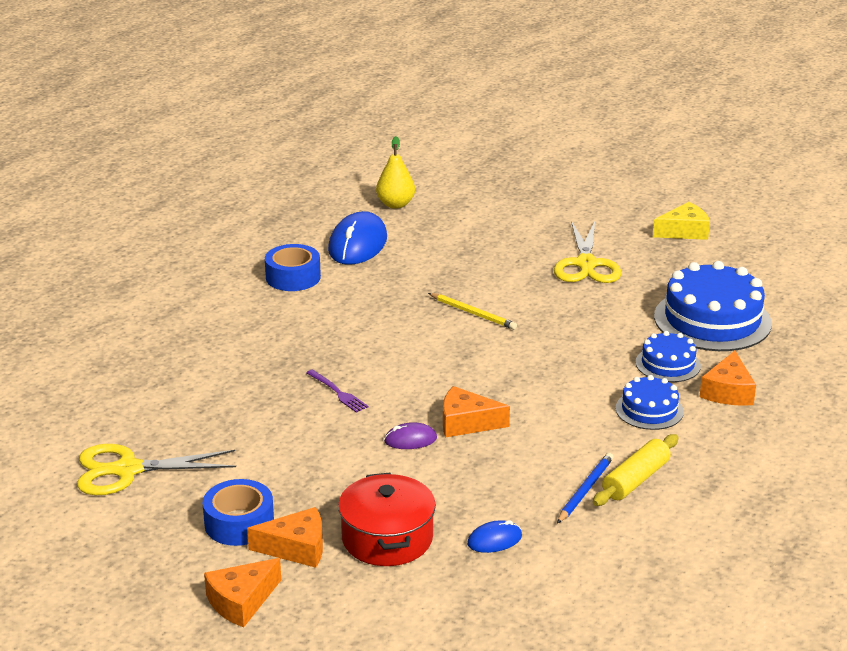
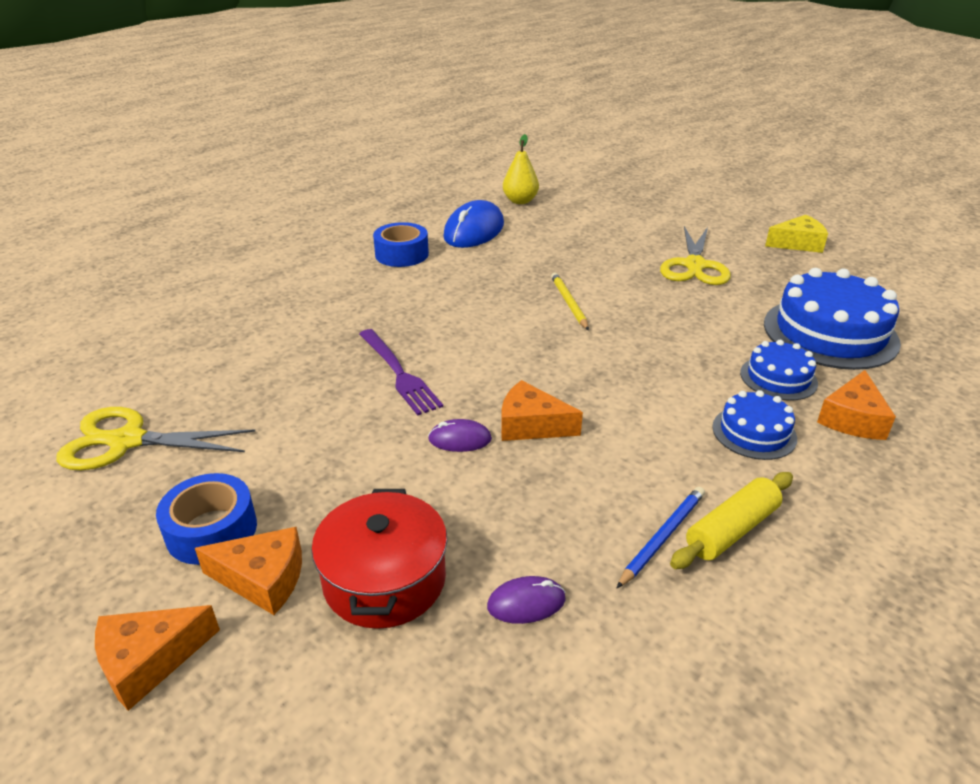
camera: 10 degrees right, 5 degrees up
purple fork [306,369,368,413] -> purple fork [359,329,443,415], size x1.61
yellow pencil [428,293,517,330] -> yellow pencil turned 150 degrees counterclockwise [551,273,589,330]
blue mouse [467,520,522,553] -> purple mouse [487,576,566,624]

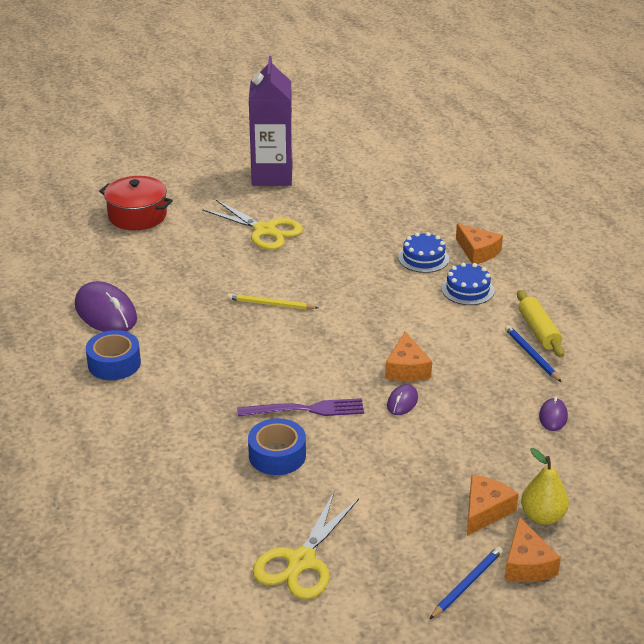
camera: 65 degrees left, 0 degrees up
blue tape [156,473,257,565] -> blue tape moved to [248,418,306,475]
red pot [311,489,447,629] -> red pot moved to [99,176,173,230]
blue mouse [443,200,504,248] -> purple mouse [75,281,137,332]
orange cheese [501,380,583,441] -> orange cheese turned 45 degrees counterclockwise [385,332,432,381]
yellow pear [503,134,539,204] -> yellow pear moved to [521,448,569,525]
blue cake [764,268,901,370] -> none
yellow cheese [765,215,828,253] -> purple carton [249,56,292,186]
none -> blue pencil [430,546,503,619]

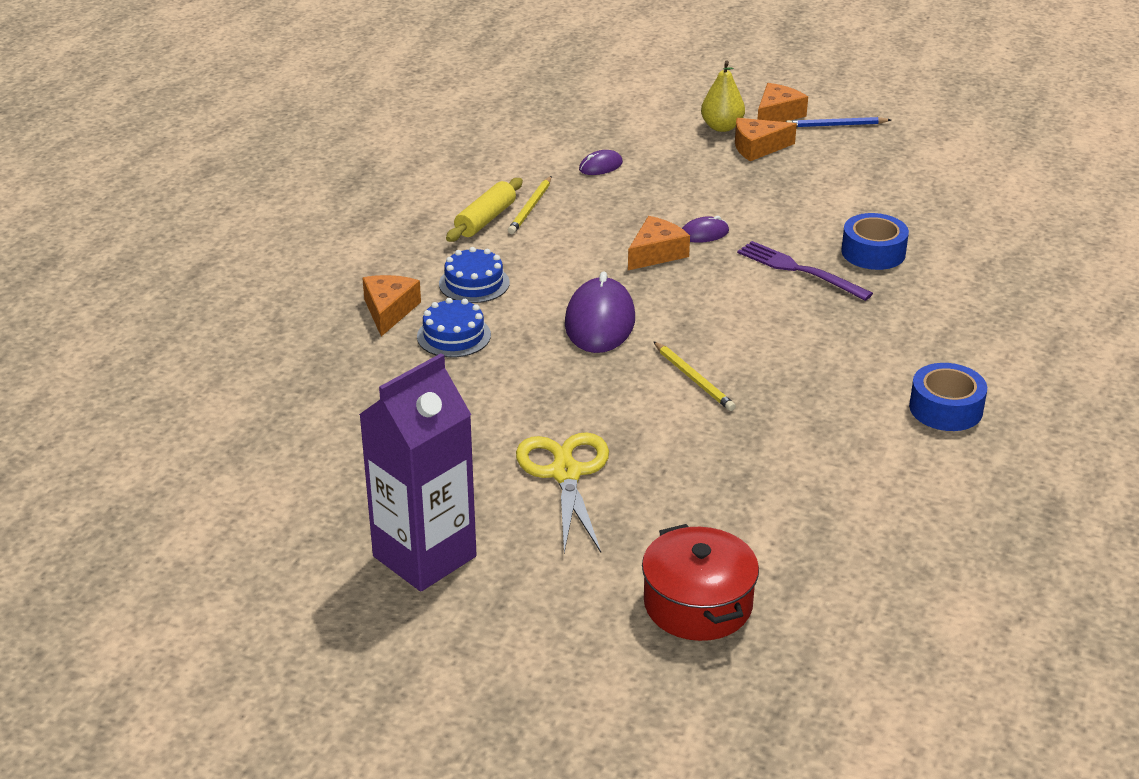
camera: 135 degrees left, 0 degrees up
purple mouse [75,281,137,332] -> purple mouse moved to [565,271,635,353]
yellow scissors [252,492,359,599] -> none
blue pencil [505,325,561,382] -> yellow pencil [508,176,551,234]

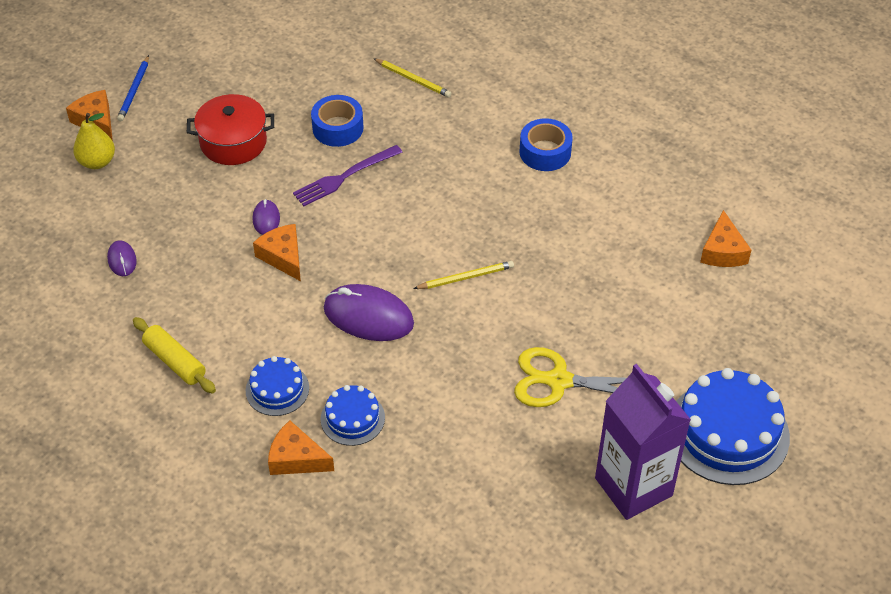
camera: 75 degrees left, 15 degrees up
yellow pencil [508,176,551,234] -> yellow pencil moved to [373,58,451,98]
red pot [642,524,759,641] -> red pot moved to [187,94,274,165]
orange cheese [735,118,797,161] -> orange cheese moved to [700,210,751,267]
none -> blue cake [676,368,790,485]

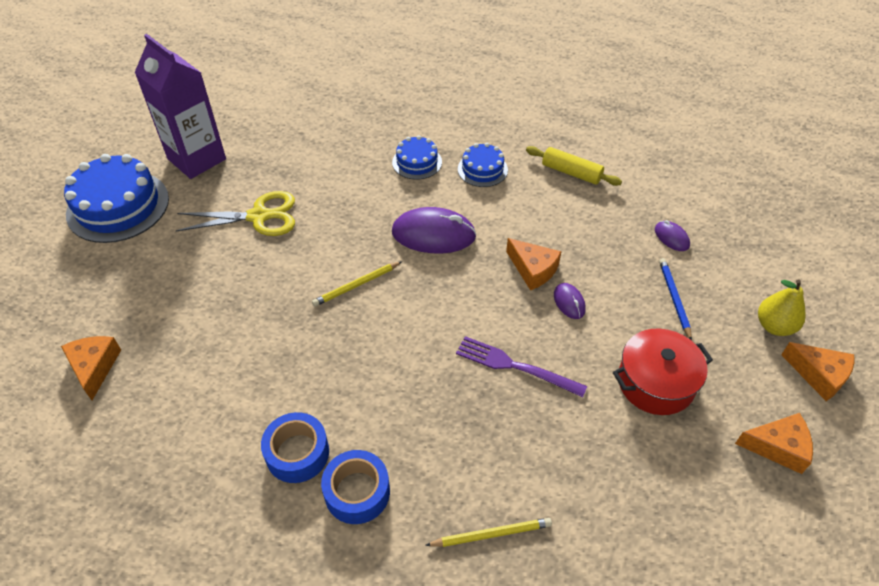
camera: 165 degrees right, 0 degrees up
blue pencil [117,55,149,122] -> blue pencil moved to [659,258,692,341]
orange cheese [268,421,334,475] -> orange cheese moved to [735,413,813,474]
purple fork [293,145,402,206] -> purple fork turned 105 degrees counterclockwise [456,336,587,397]
blue tape [311,95,363,147] -> blue tape moved to [321,450,390,524]
yellow pencil [373,58,451,98] -> yellow pencil turned 150 degrees clockwise [425,518,552,547]

